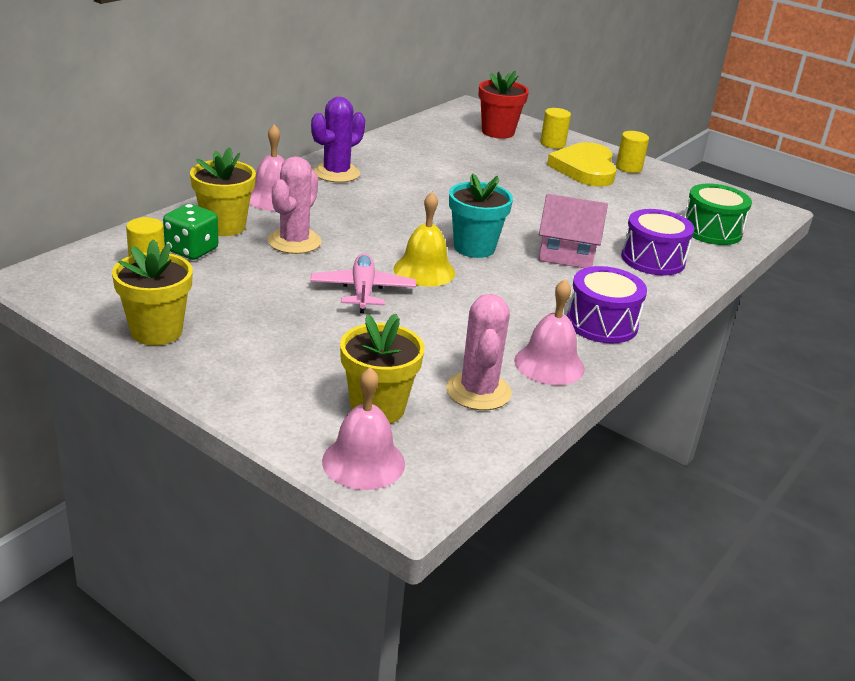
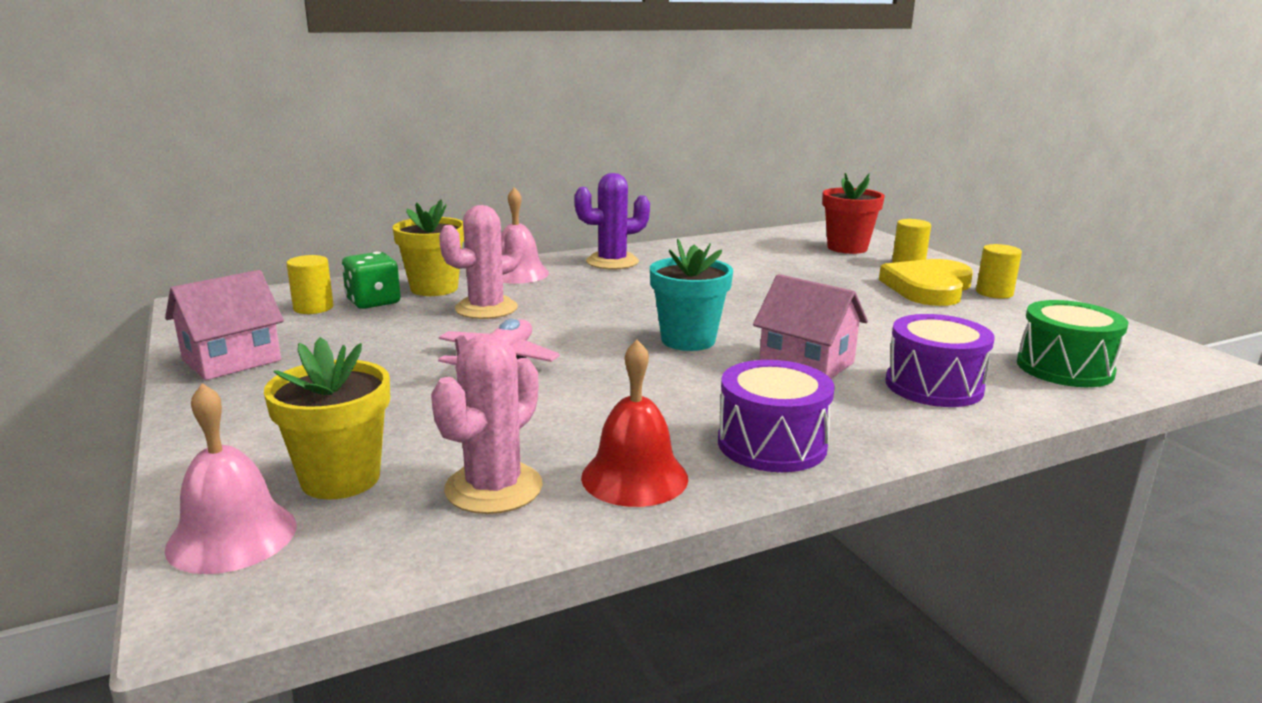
camera: 30 degrees right, 10 degrees down
yellow flower pot [112,239,193,345] -> pink house [165,270,284,380]
yellow bell [394,192,455,286] -> none
pink bell [514,279,585,385] -> red bell [581,339,688,507]

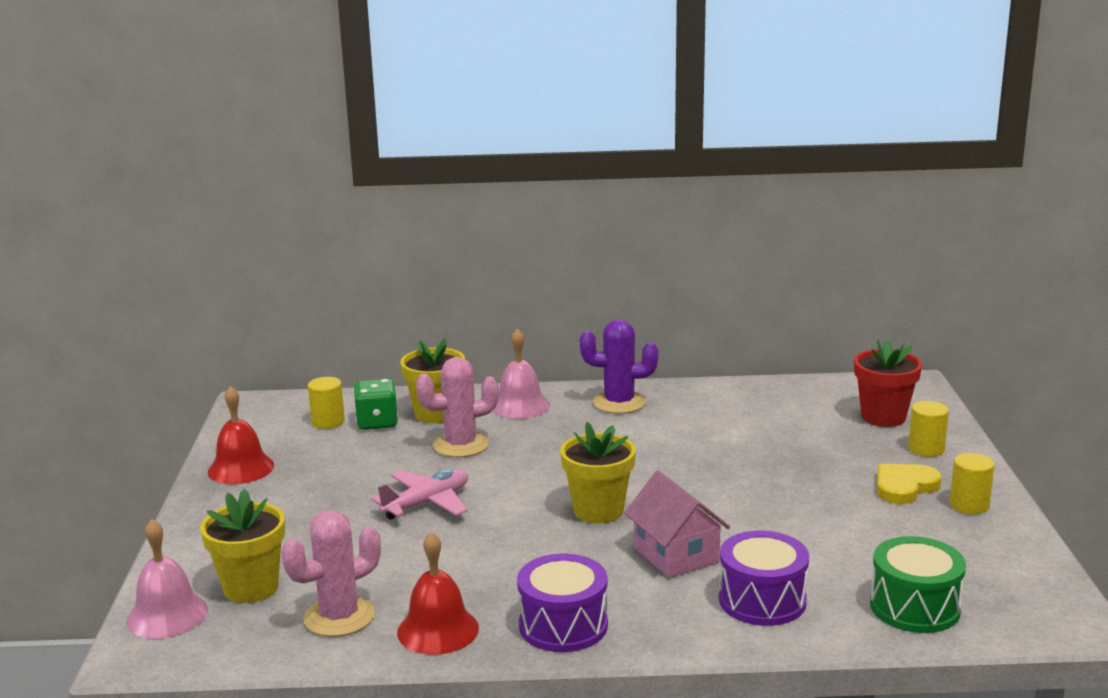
camera: 25 degrees right, 0 degrees up
pink house [165,270,284,380] -> red bell [208,386,274,484]
turquoise flower pot [650,239,733,351] -> yellow flower pot [560,422,636,523]
yellow heart [879,259,973,306] -> yellow heart [877,464,942,504], size x0.66

